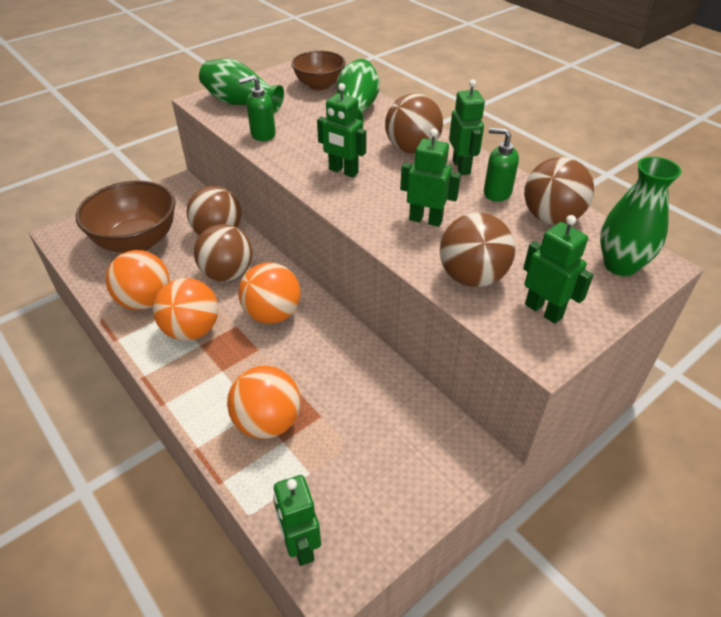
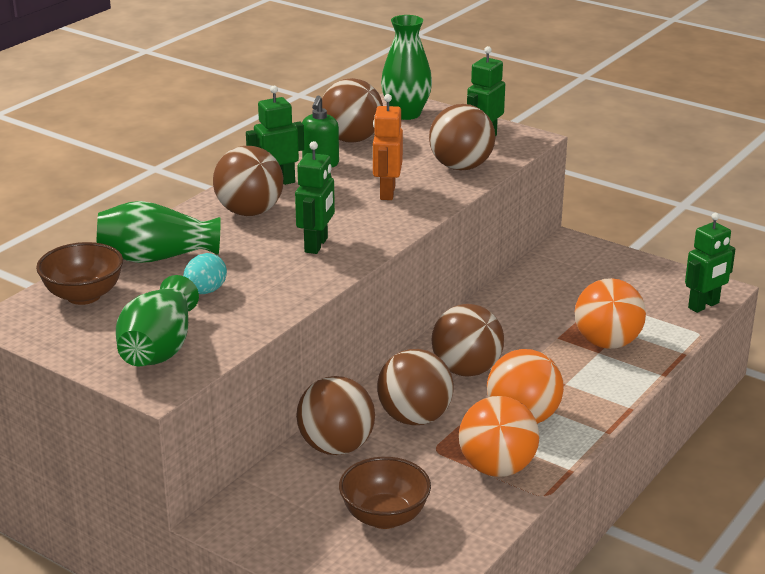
camera: 105 degrees left, 15 degrees down
brown bowl [76,181,176,253] -> brown bowl [339,457,431,529], size x0.62
green soap dispenser [239,75,276,141] -> none
orange ball [239,262,301,324] -> brown ball [431,304,504,377]
green robot [400,128,461,227] -> orange robot [372,94,403,200]
none -> turquoise egg [183,253,227,294]

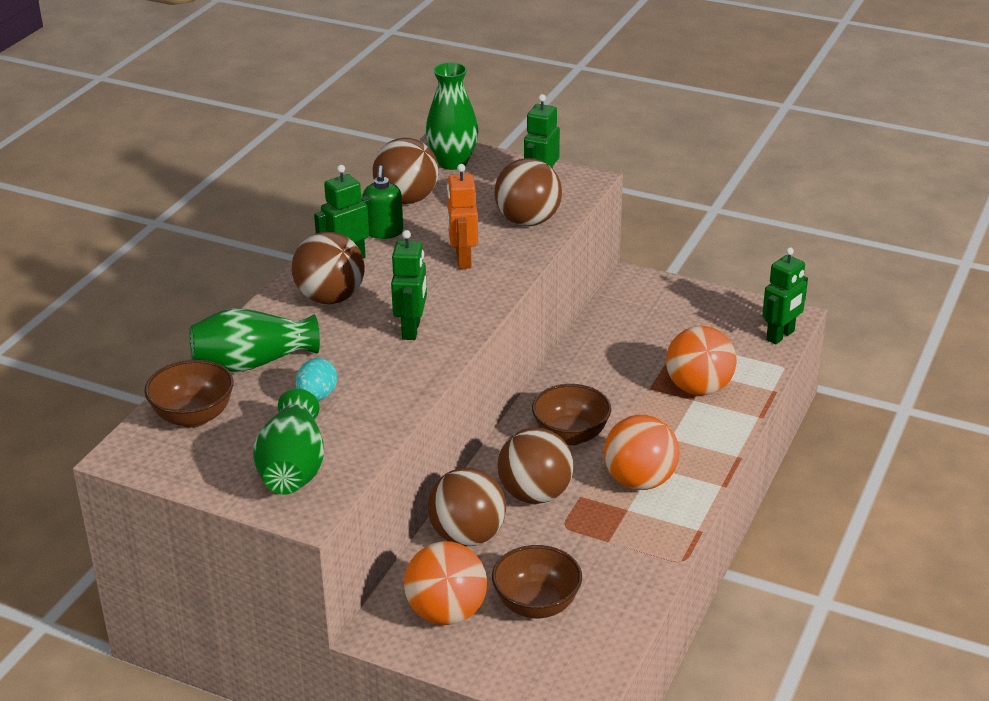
camera: 10 degrees left, 5 degrees up
brown ball [431,304,504,377] -> brown bowl [532,384,611,445]
orange ball [459,396,539,477] -> orange ball moved to [404,541,487,625]

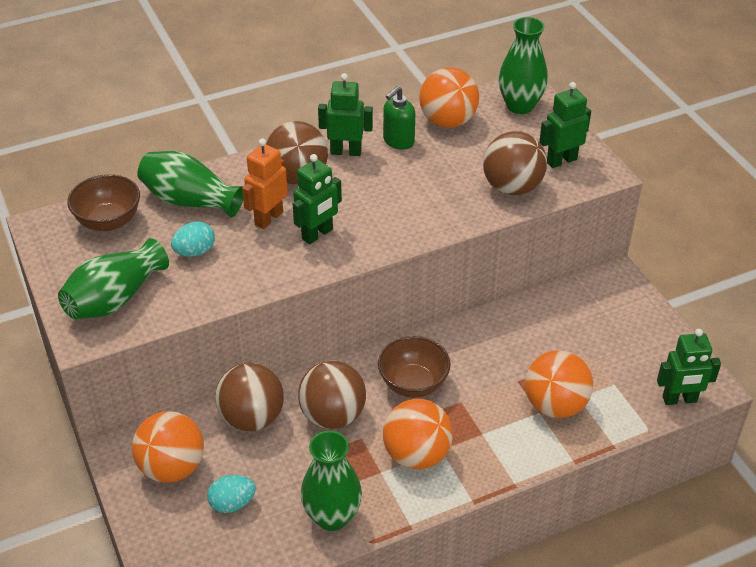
camera: 40 degrees right, 10 degrees up
brown ball [373,138,439,204] -> orange ball [419,67,479,128]
orange robot [447,164,478,269] -> orange robot moved to [242,138,288,229]
brown bowl [492,545,582,618] -> turquoise egg [207,475,256,513]
none -> green vase [301,431,362,531]

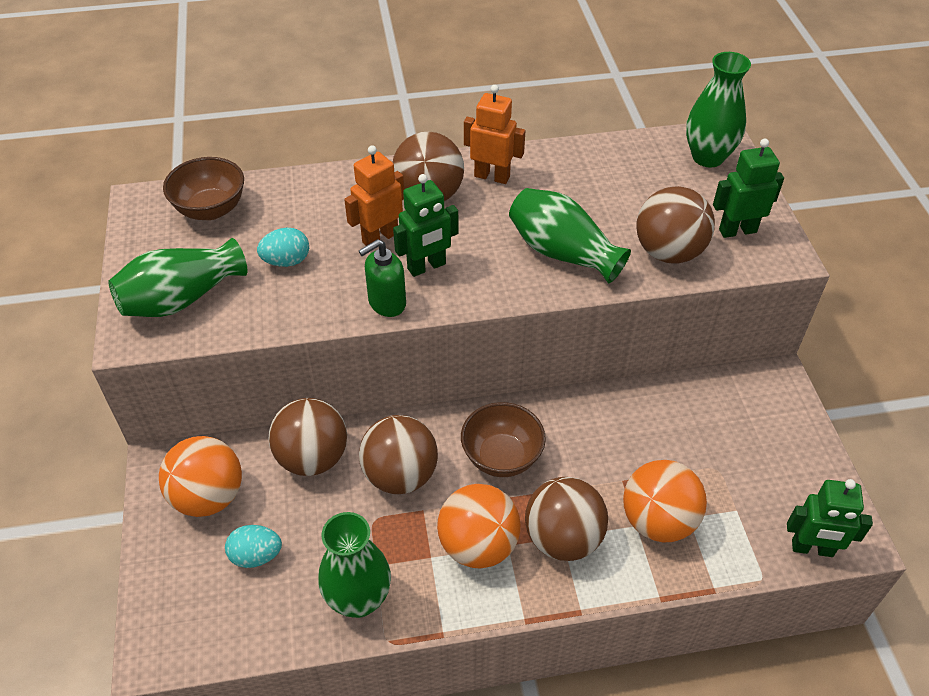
camera: 15 degrees right, 5 degrees up
green vase [137,151,243,218] -> green vase moved to [509,188,631,284]
green robot [318,73,373,156] -> orange robot [464,85,525,184]
green soap dispenser [383,86,415,150] -> green soap dispenser moved to [359,239,406,317]
orange ball [419,67,479,128] -> none
none -> brown ball [525,477,608,561]

